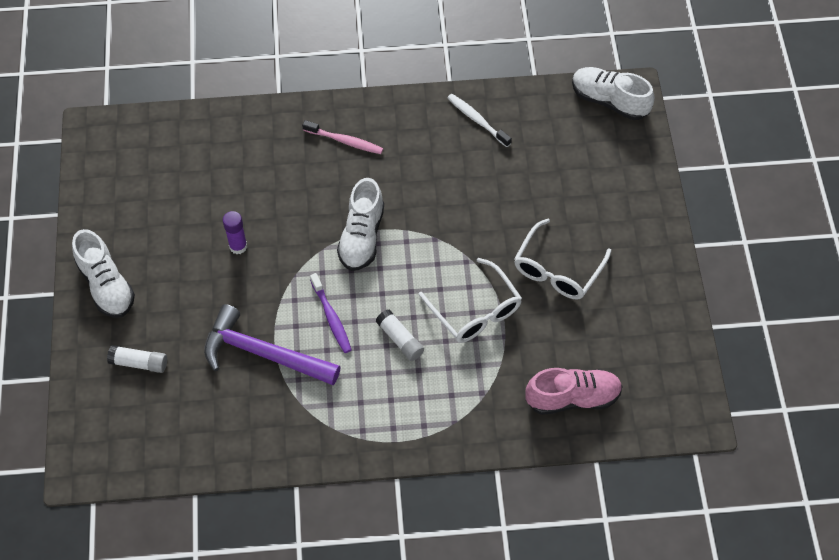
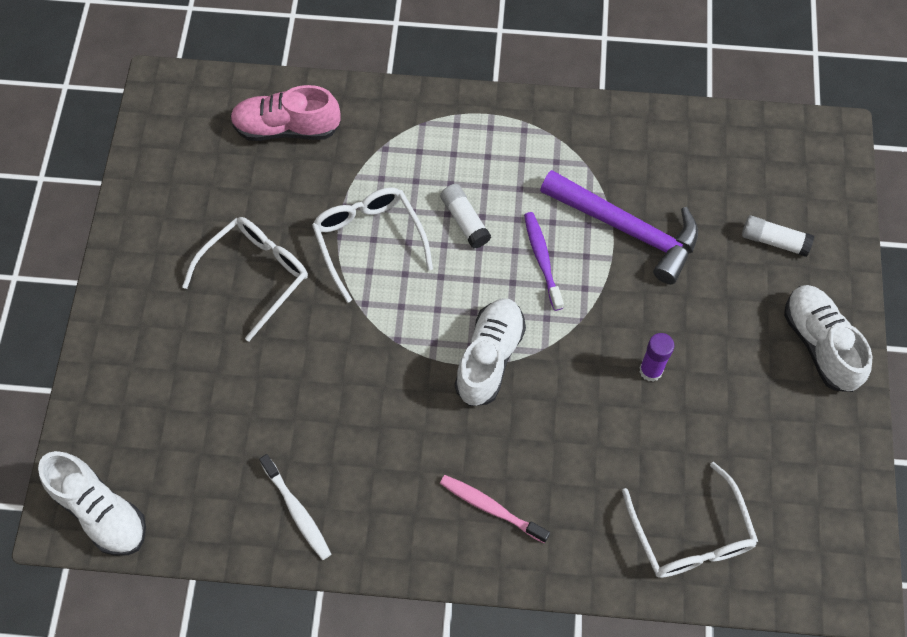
camera: 170 degrees left, 5 degrees up
none -> white glasses [622,462,758,578]

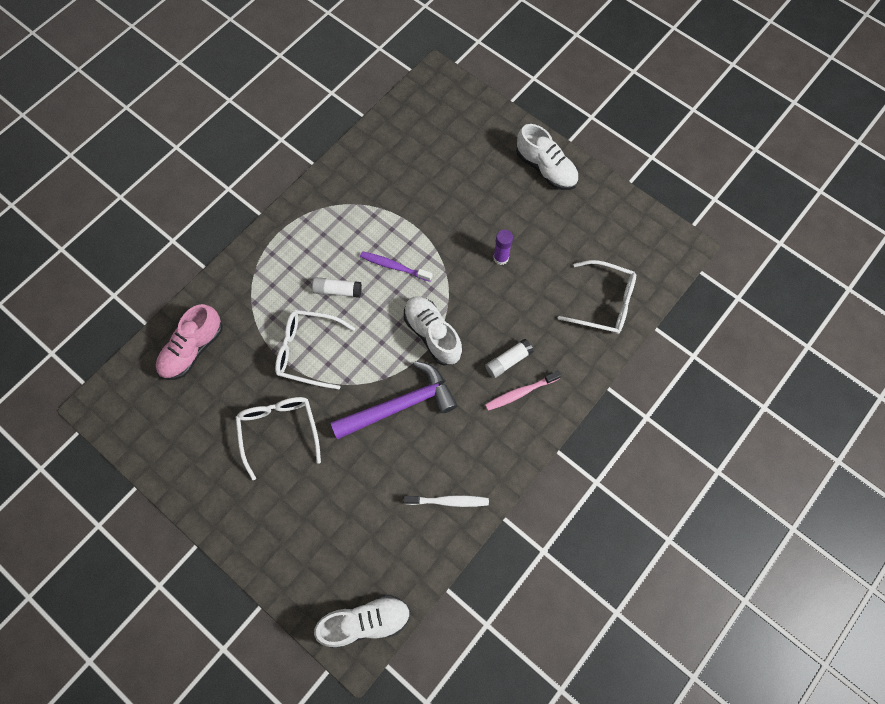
camera: 55 degrees left, 5 degrees up
purple hammer [540,170,698,284] -> purple hammer moved to [331,361,458,440]
white glue stick [742,215,814,257] -> white glue stick moved to [485,339,534,378]
white shoe [784,285,872,392] -> white shoe turned 150 degrees counterclockwise [516,124,579,190]

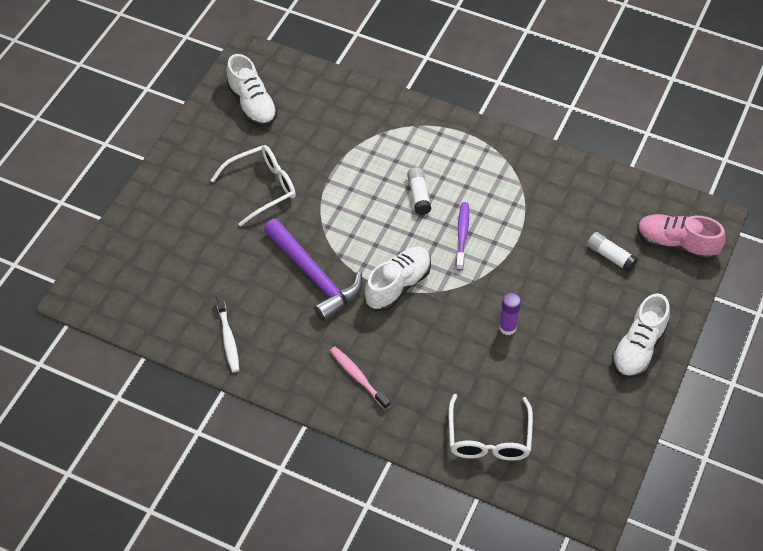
camera: 75 degrees right, 15 degrees down
pink shoe [156,304,223,380] -> pink shoe moved to [637,214,726,261]
white glasses [275,310,355,389] -> none
white shoe [314,595,411,648] -> white shoe moved to [226,54,278,127]
white glue stick [485,339,534,378] -> white glue stick moved to [587,232,638,272]

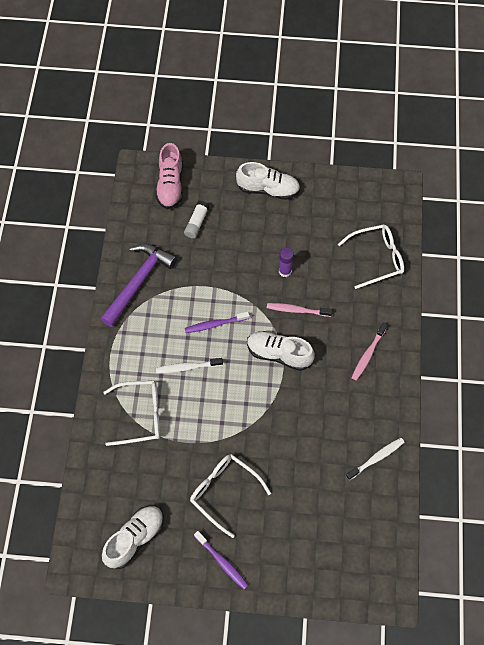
camera: 110 degrees left, 10 degrees up
purple hammer [264,218,362,321] -> purple hammer moved to [100,244,177,327]
white glue stick [407,167,431,215] -> white toothbrush [156,358,223,373]
none -> white glasses [103,381,160,446]
none -> purple toothbrush [194,531,248,589]
none -> pink toothbrush [267,303,332,317]

